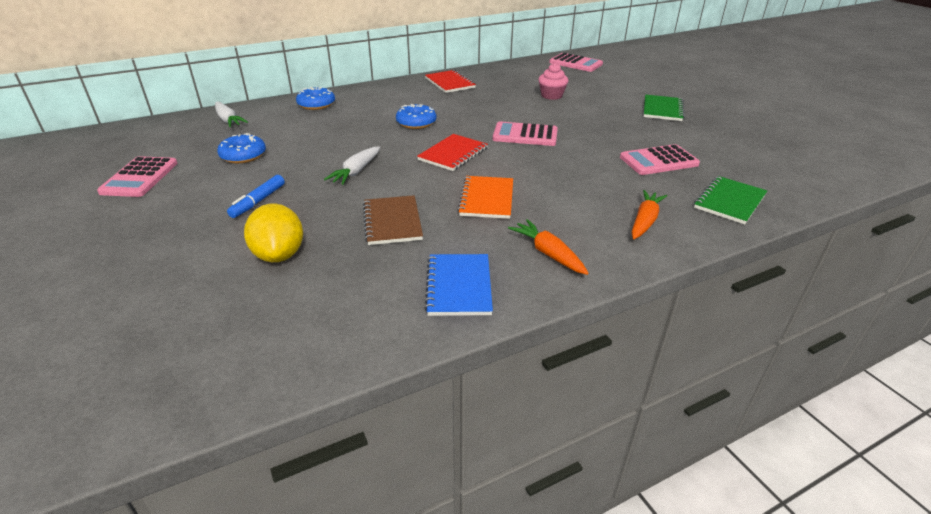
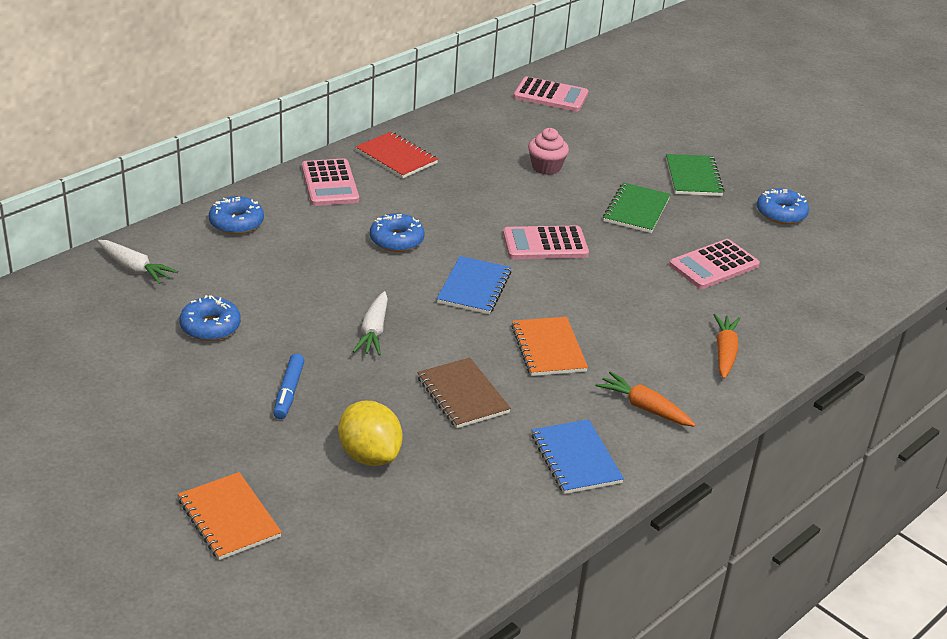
camera: 20 degrees left, 0 degrees up
pink calculator [97,156,178,197] -> pink calculator moved to [302,158,359,206]
red notebook [417,134,488,171] -> blue notebook [437,256,512,314]
green notebook [694,176,767,224] -> green notebook moved to [603,182,671,233]
none -> orange notebook [178,472,282,560]
none -> blue donut [757,188,809,224]

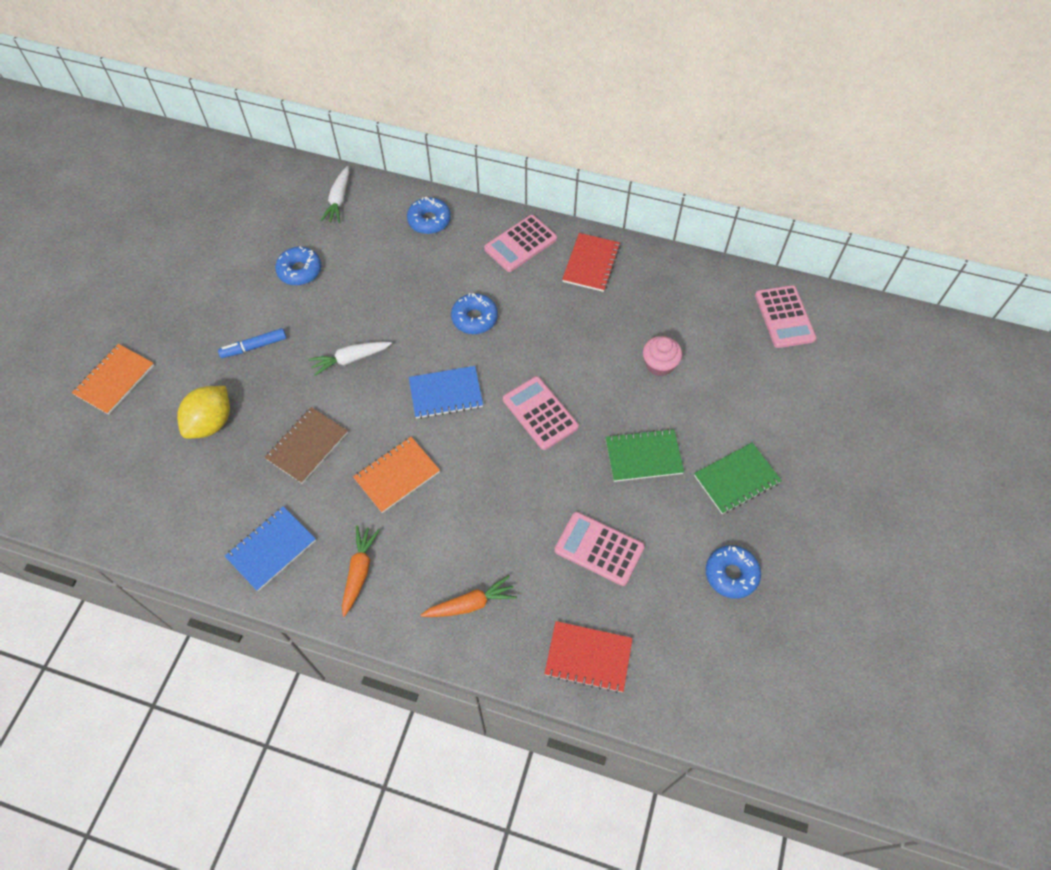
camera: 65 degrees right, 25 degrees up
none -> red notebook [544,621,633,693]

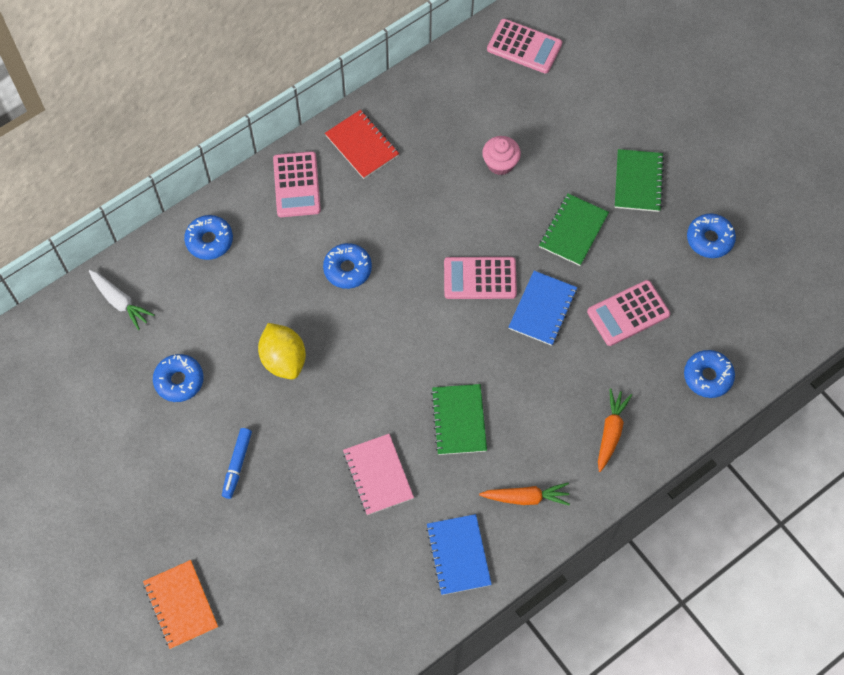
camera: 55 degrees left, 5 degrees up
yellow lemon [177,386,230,439] -> yellow lemon moved to [258,323,306,379]
brown notebook [264,407,348,484] -> pink notebook [343,434,414,515]
white carrot [308,341,392,376] -> none
orange carrot [342,526,380,617] -> orange carrot turned 135 degrees clockwise [479,483,570,506]
orange notebook [353,437,440,513] -> green notebook [431,384,487,455]
blue notebook [409,366,483,419] -> blue notebook moved to [509,271,577,346]
red notebook [544,621,633,693] -> blue donut [684,350,735,398]

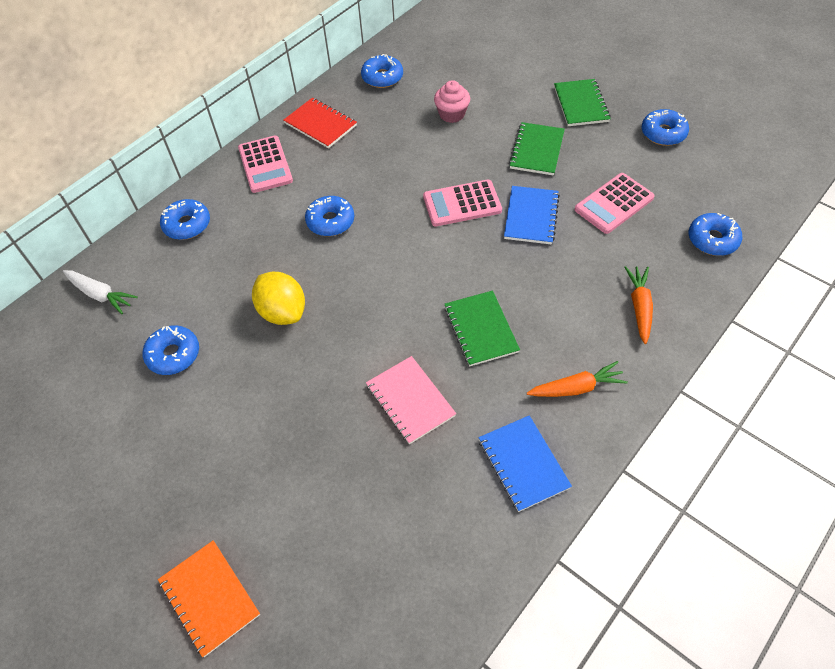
camera: 10 degrees left, 10 degrees down
blue marker [222,428,252,499] -> none
pink calculator [487,19,562,74] -> none
none -> blue donut [361,54,403,88]

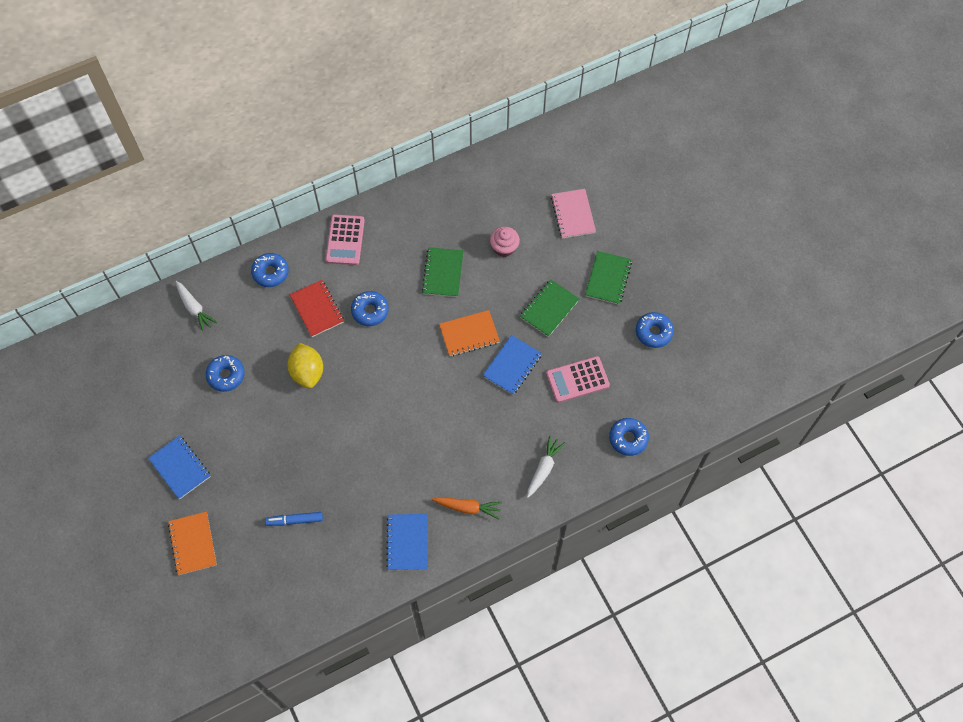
camera: 20 degrees right, 10 degrees up
red notebook [283,98,357,148] -> red notebook moved to [290,280,344,337]
blue donut [361,54,403,88] -> none
pink notebook [366,356,456,444] -> pink notebook moved to [551,189,596,238]
pink calculator [423,179,502,226] -> orange notebook [439,310,500,357]
green notebook [444,290,520,366] -> green notebook moved to [422,247,464,297]
orange carrot [624,266,653,344] -> white carrot [527,435,565,498]
none -> blue notebook [148,435,211,499]
none -> blue marker [265,512,323,526]

